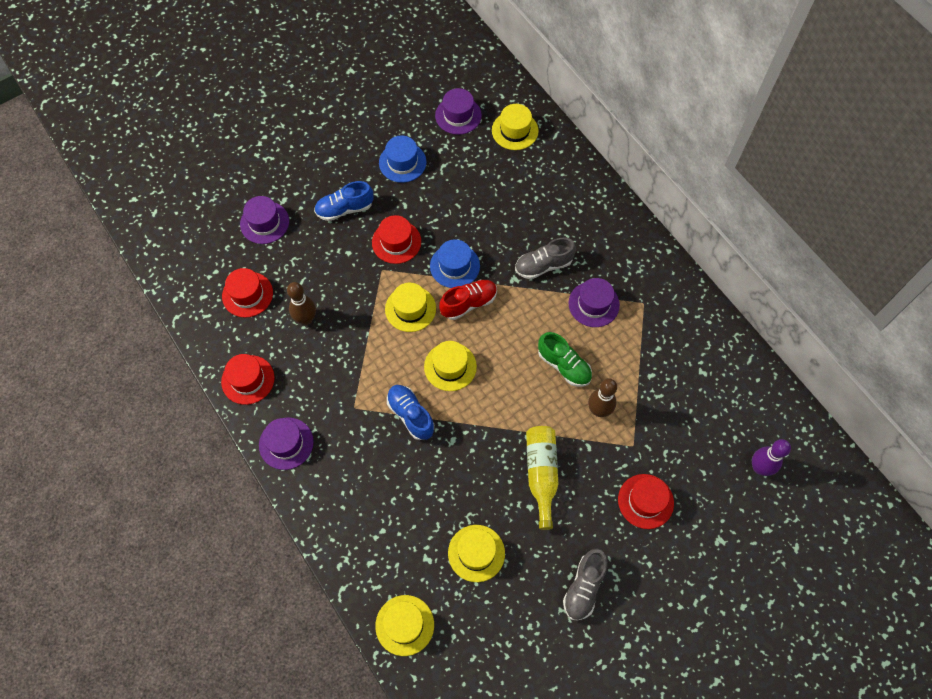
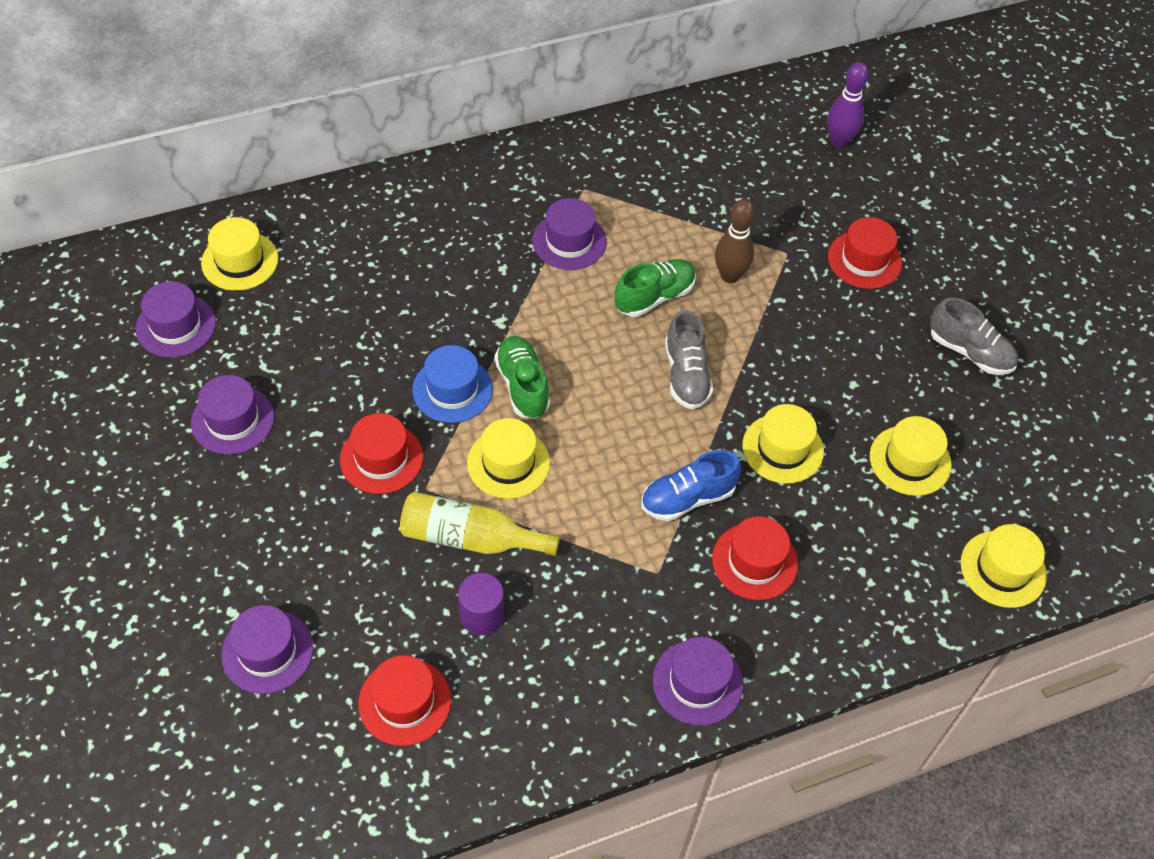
camera: 80 degrees left, 10 degrees down
red hat [221,354,275,405] -> red hat moved to [712,516,798,600]
brown bowling pin [287,282,316,325] -> purple cylinder [458,573,504,635]
blue shoe [314,181,373,221] -> none
blue hat [379,135,426,183] -> purple hat [191,375,274,455]
yellow hat [424,341,477,391] -> yellow hat moved to [742,404,824,484]
red shoe [439,280,497,320] -> green shoe [494,336,550,419]
grey shoe [515,238,576,279] -> grey shoe moved to [665,310,713,409]
yellow bottle [526,426,558,530] -> yellow bottle moved to [400,492,560,556]

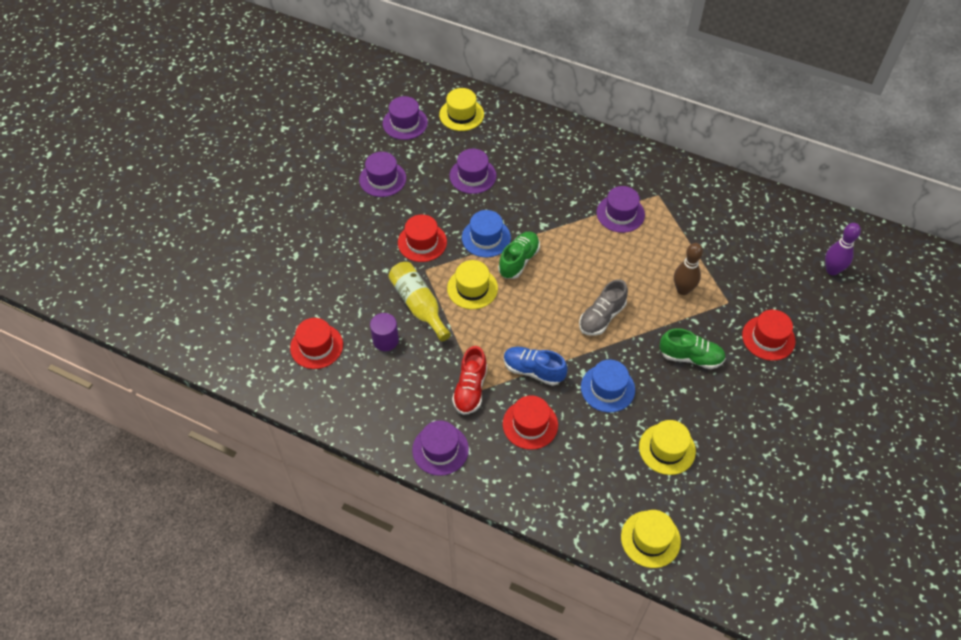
camera: 50 degrees right, 0 degrees up
purple hat [221,605,314,694] -> purple hat moved to [450,149,496,194]
green shoe [615,259,696,317] -> green shoe moved to [659,328,726,369]
yellow hat [742,404,824,484] -> blue hat [581,360,635,412]
grey shoe [930,298,1018,375] -> none
none -> red shoe [452,346,487,415]

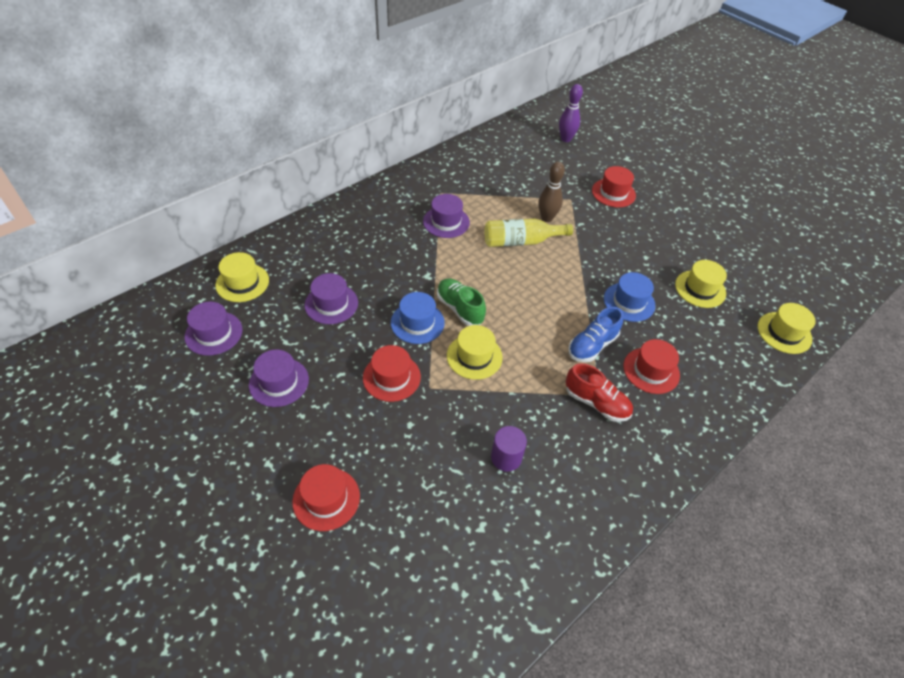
camera: 70 degrees left, 5 degrees down
red hat [290,318,343,369] -> red hat moved to [292,464,360,531]
yellow bottle [388,262,451,341] -> yellow bottle moved to [485,219,573,247]
purple hat [412,420,469,476] -> none
grey shoe [579,279,628,336] -> none
green shoe [659,328,726,369] -> none

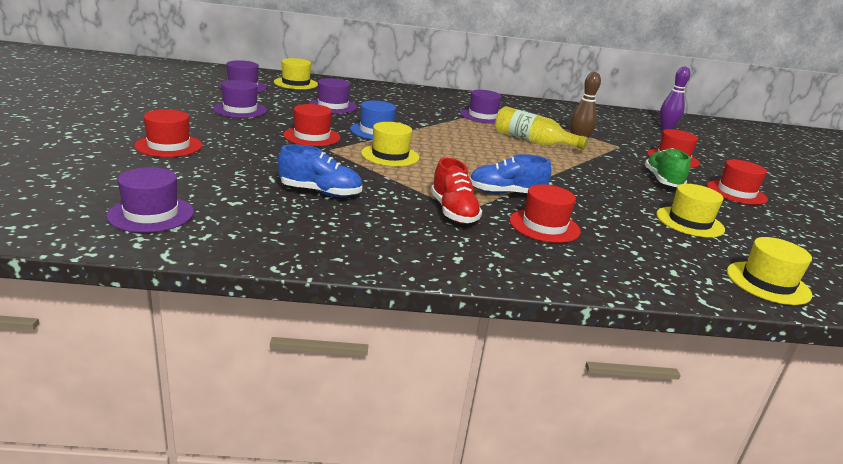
camera: 40 degrees right, 25 degrees down
green shoe [437,278,486,326] -> green shoe moved to [644,148,691,187]
purple cylinder [491,426,527,472] -> blue shoe [278,144,362,197]
blue hat [604,272,655,322] -> none
none -> purple hat [106,167,194,233]
none -> red hat [707,160,768,205]

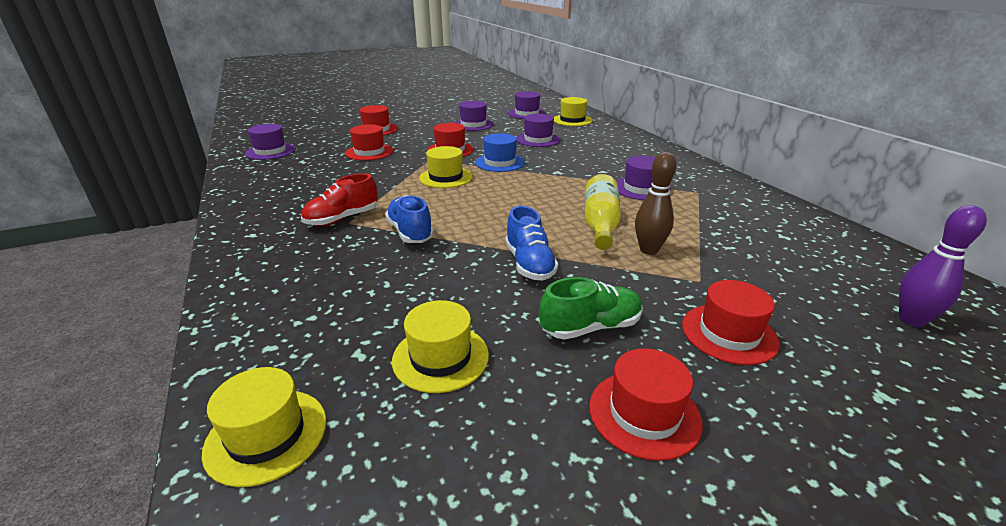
camera: 70 degrees right, 5 degrees up
blue shoe [278,144,362,197] -> blue shoe moved to [506,206,559,281]
red hat [510,184,581,243] -> red hat moved to [345,124,394,161]

